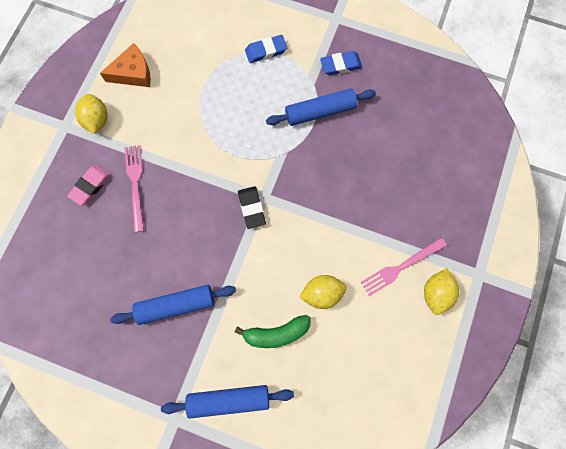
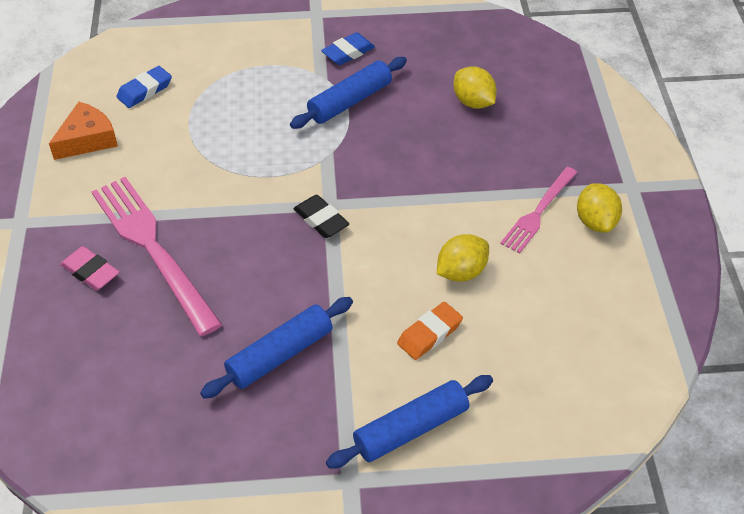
camera: 25 degrees left, 25 degrees down
pink eraser [67,165,111,206] -> pink eraser turned 60 degrees counterclockwise [60,246,119,290]
yellow lemon [75,94,108,134] -> yellow lemon moved to [453,66,497,109]
pink fork [125,145,144,232] -> pink fork [91,177,222,336], size x1.74
green banana [235,315,310,348] -> orange eraser [397,302,463,360]
blue eraser [245,35,287,63] -> blue eraser moved to [116,66,172,108]

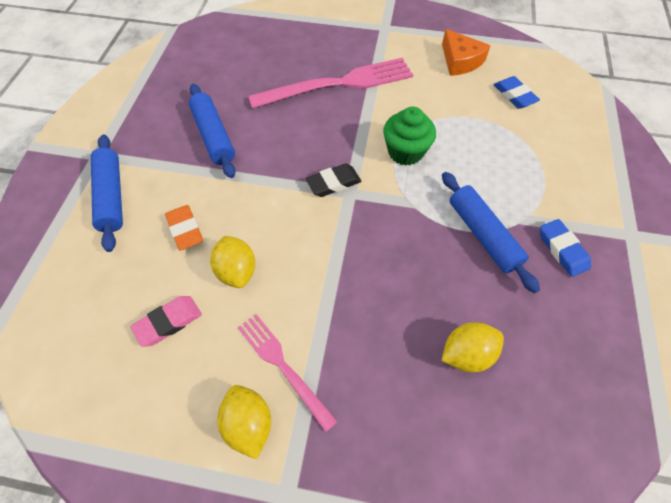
camera: 105 degrees right, 10 degrees up
pink eraser [60,246,119,290] -> pink eraser moved to [130,296,202,347]
yellow lemon [577,183,622,233] -> yellow lemon turned 60 degrees clockwise [217,385,271,459]
none -> green cupcake [383,107,436,166]

